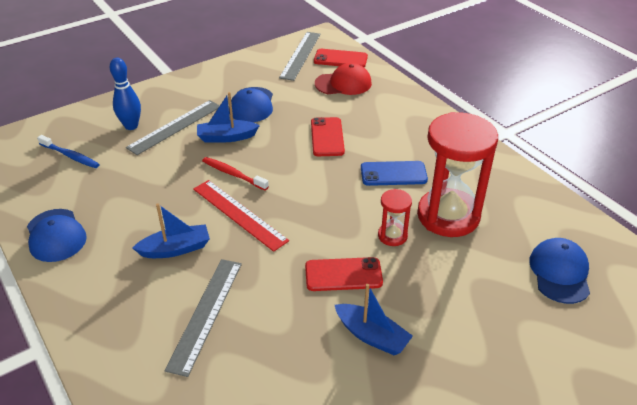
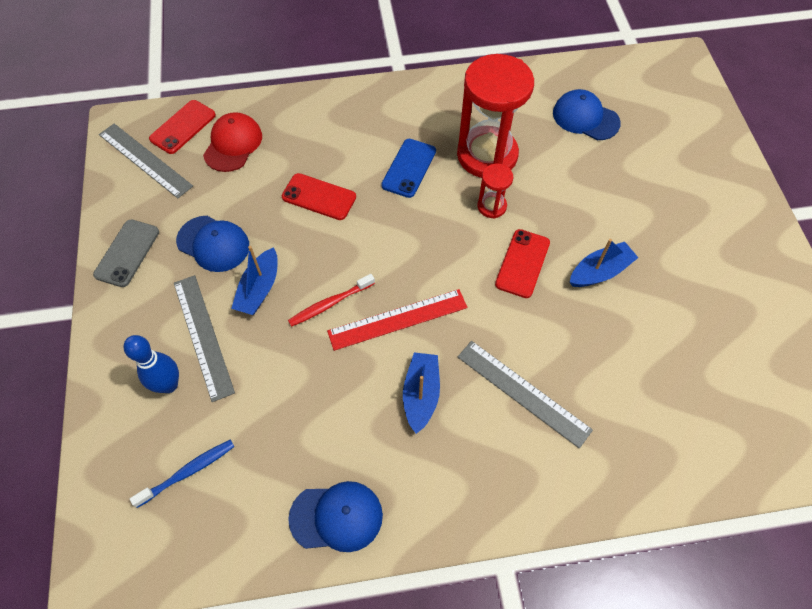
camera: 65 degrees left, 20 degrees up
none -> grey phone [93,220,159,287]

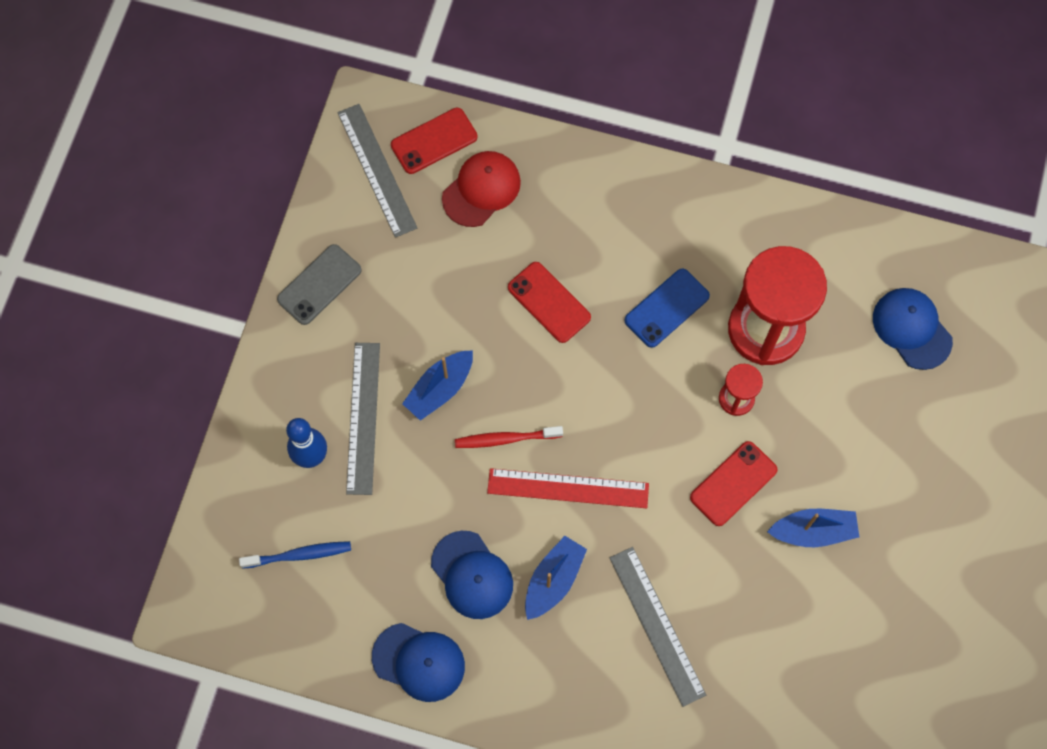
camera: 25 degrees right, 10 degrees up
blue cap [176,216,249,272] -> blue cap moved to [431,531,513,619]

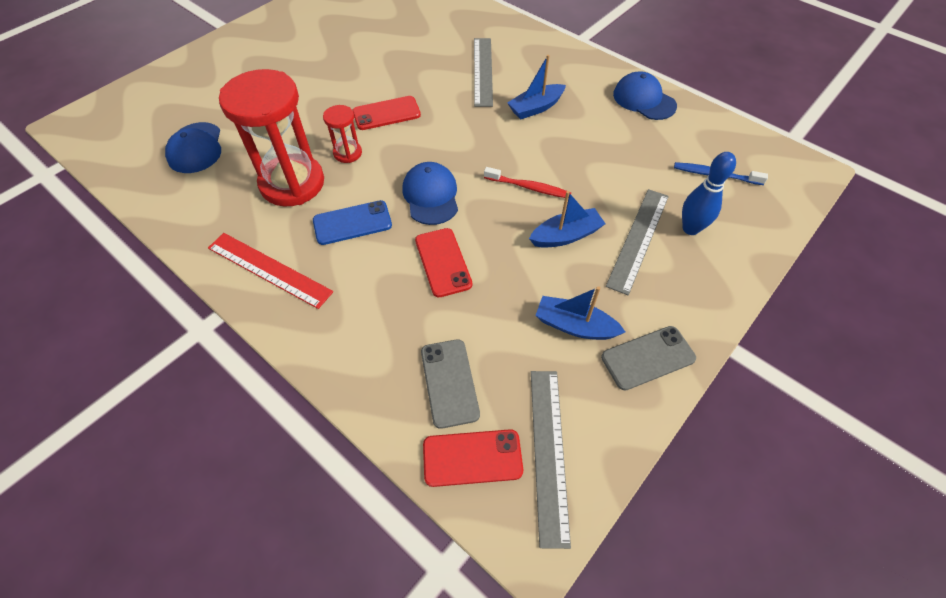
camera: 155 degrees left, 15 degrees down
blue cap [431,531,513,619] -> blue cap moved to [402,162,458,225]
red cap [442,151,521,227] -> grey phone [421,339,480,429]
red ruler [487,468,649,508] -> red ruler moved to [208,233,333,309]
blue boat [767,509,859,547] -> blue boat moved to [535,286,625,340]

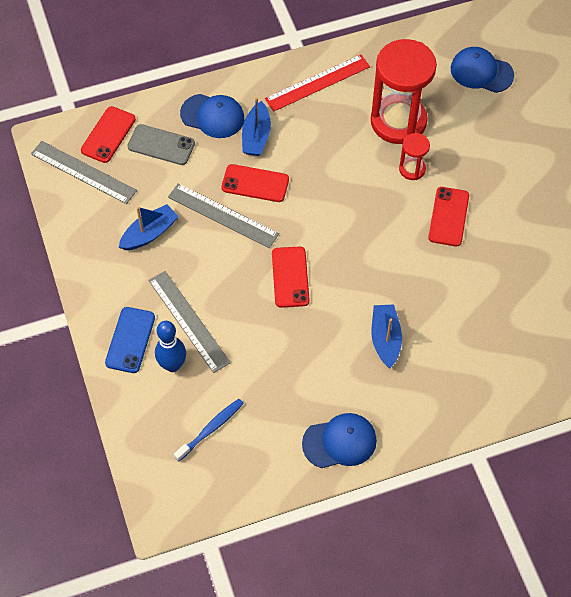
camera: 120 degrees right, 5 degrees up
blue phone [313,200,392,245] -> blue phone moved to [105,307,155,373]
blue cap [402,162,458,225] -> blue cap moved to [180,94,244,138]
grey ruler [474,38,493,107] -> grey ruler moved to [168,183,279,248]
red toothbrush [484,167,571,198] -> red phone [272,247,310,308]
blue boat [529,191,606,248] -> blue boat moved to [242,97,271,156]
grey phone [601,326,696,390] -> none

